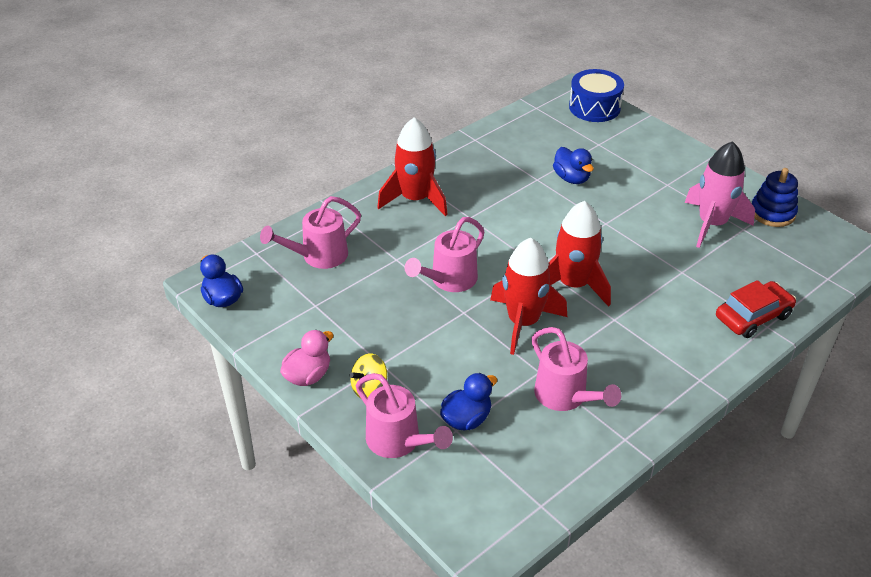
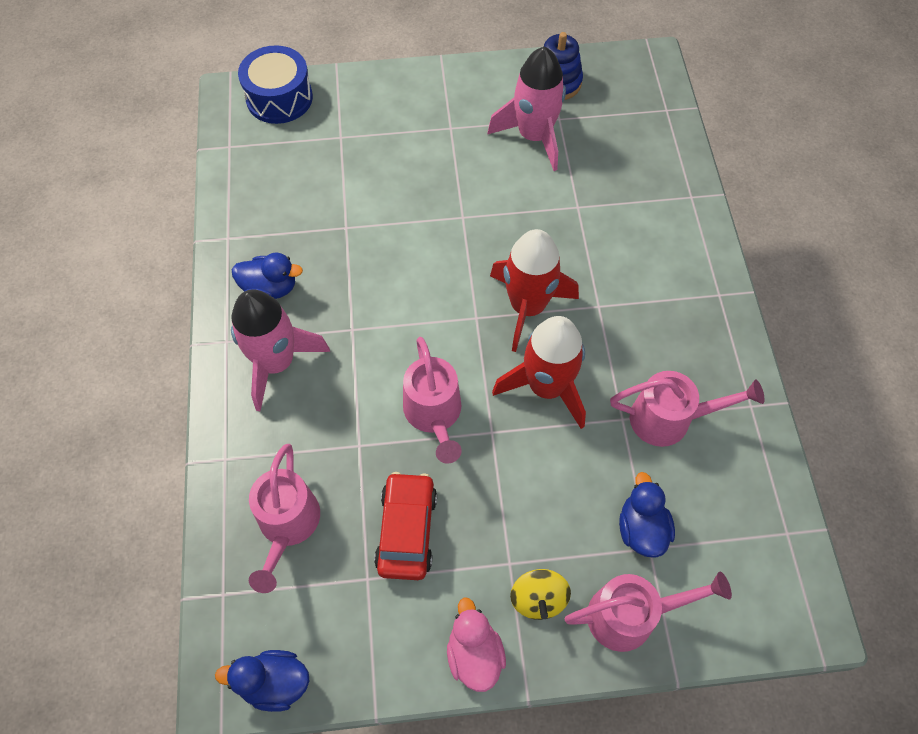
camera: 55 degrees left, 20 degrees up
red rocket [377,117,448,216] -> pink rocket [231,289,330,411]
blue duck [553,147,594,184] -> blue duck moved to [232,253,303,299]
red car [716,280,796,338] -> red car moved to [374,472,437,580]

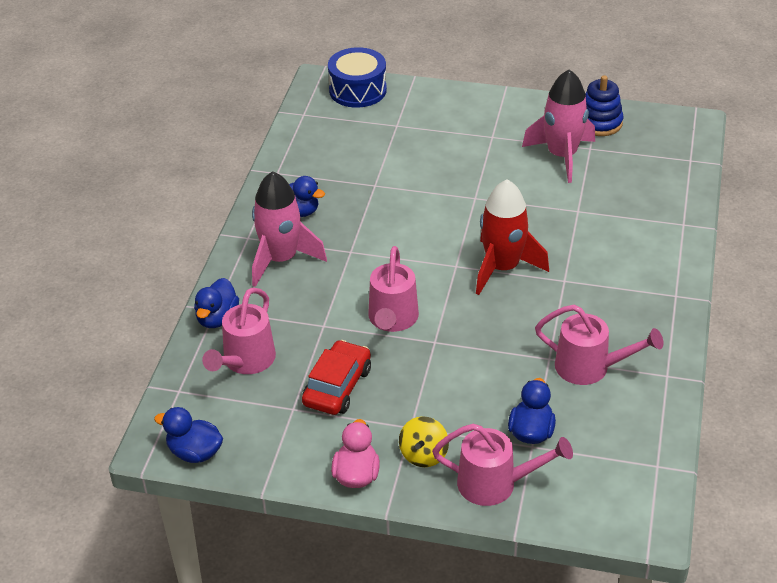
camera: 20 degrees right, 20 degrees down
red rocket [492,316,586,429] -> none
none -> blue duck [194,278,239,328]

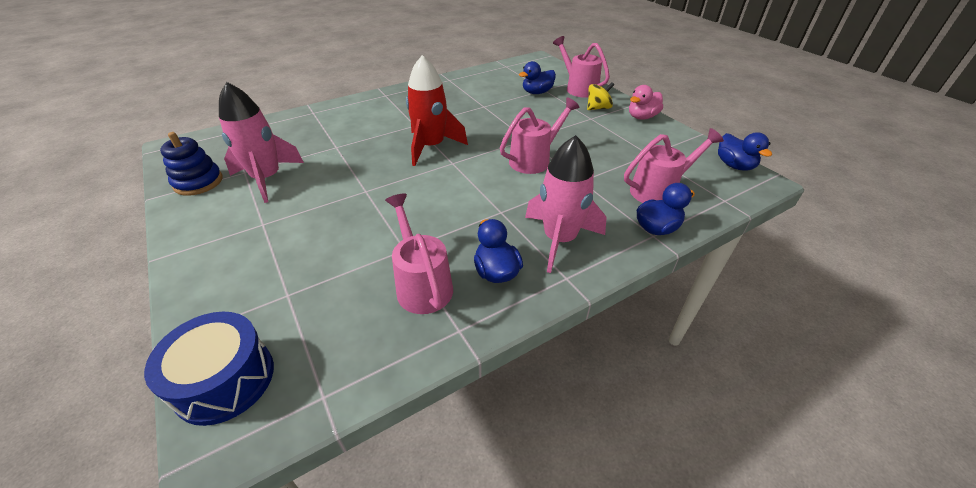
camera: 135 degrees left, 0 degrees up
red car [302,340,371,415] -> none
pink watering can [535,305,664,385] -> pink watering can moved to [385,193,453,314]

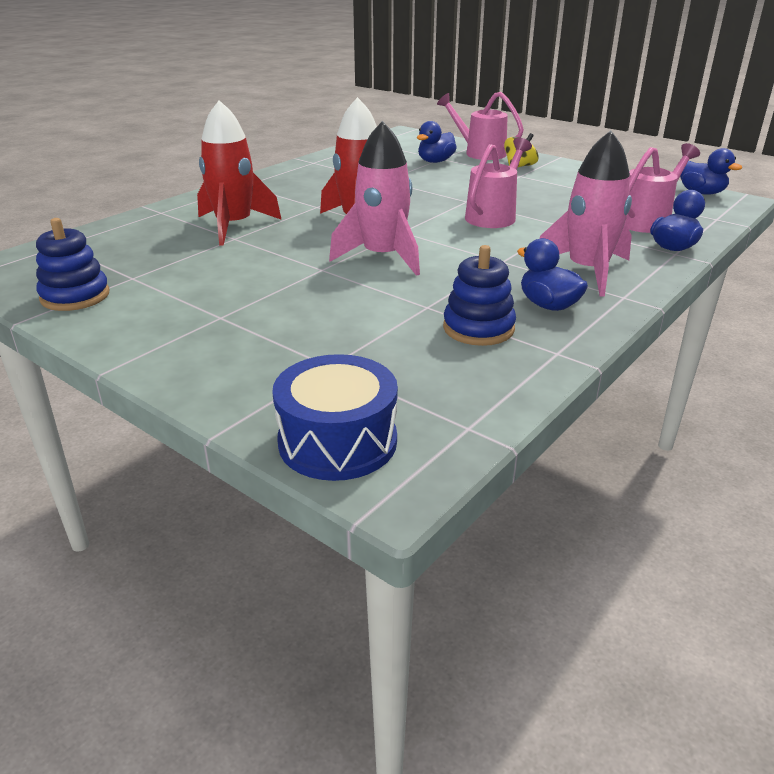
camera: 20 degrees left, 10 degrees down
pink rocket [219,82,304,203] -> pink rocket moved to [329,121,420,276]
pink watering can [385,193,453,314] -> blue stacking toy [443,245,516,346]
pink duck [629,85,663,120] -> none
none -> red rocket [197,100,282,245]

